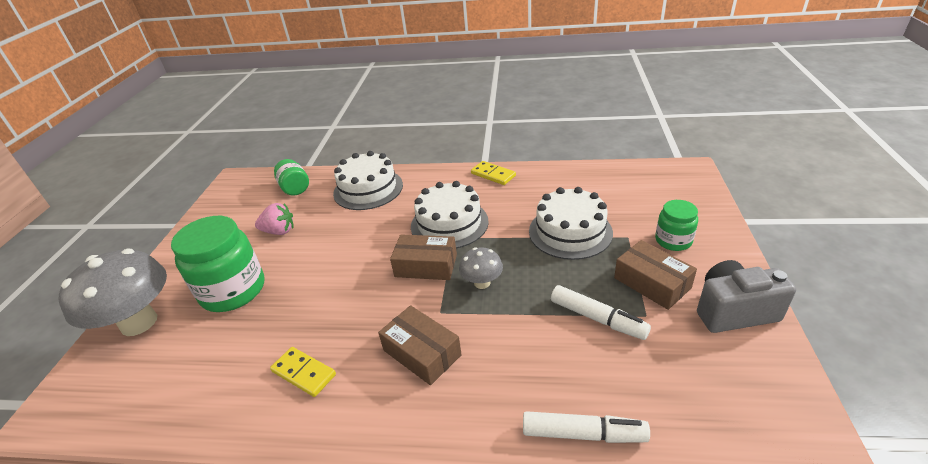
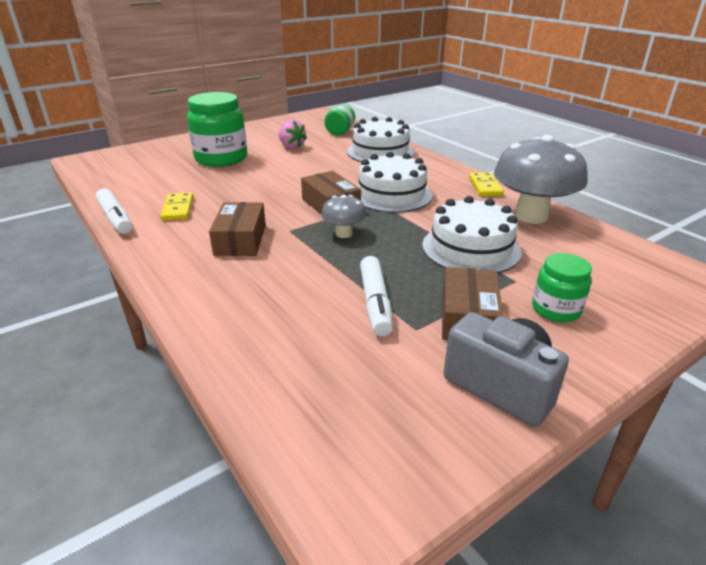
camera: 45 degrees right, 5 degrees down
grey mushroom [58,249,167,336] -> grey mushroom moved to [494,135,587,224]
white marker [523,411,650,443] -> white marker moved to [96,188,132,234]

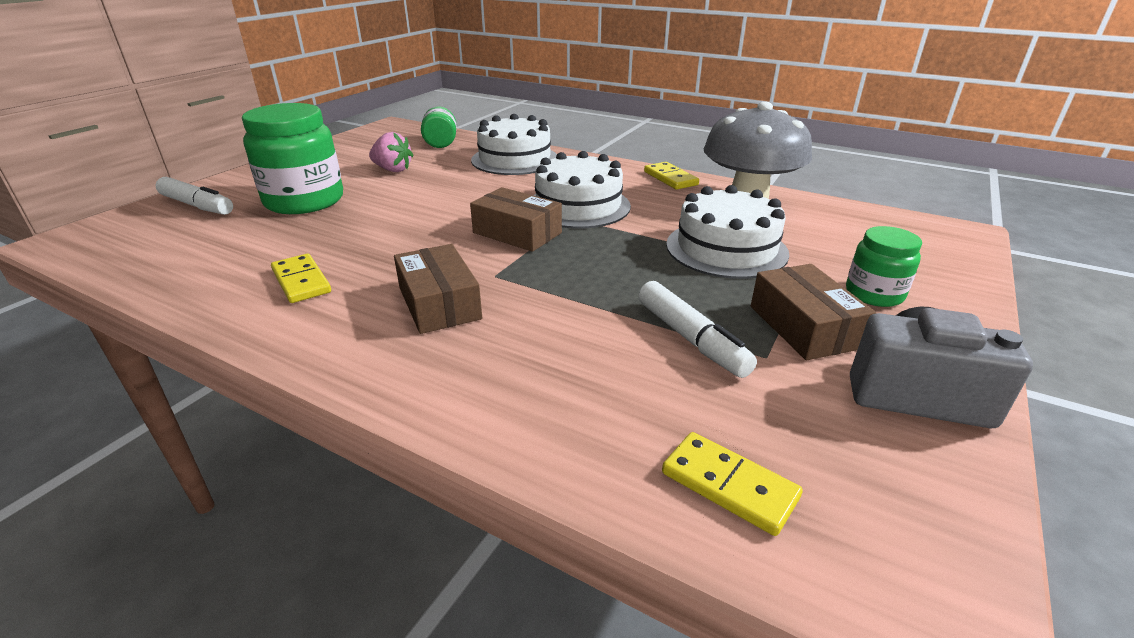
camera: 25 degrees left, 0 degrees up
white marker [96,188,132,234] -> white marker moved to [156,177,233,215]
grey mushroom [321,194,366,238] -> none
none -> yellow domino [662,432,803,536]

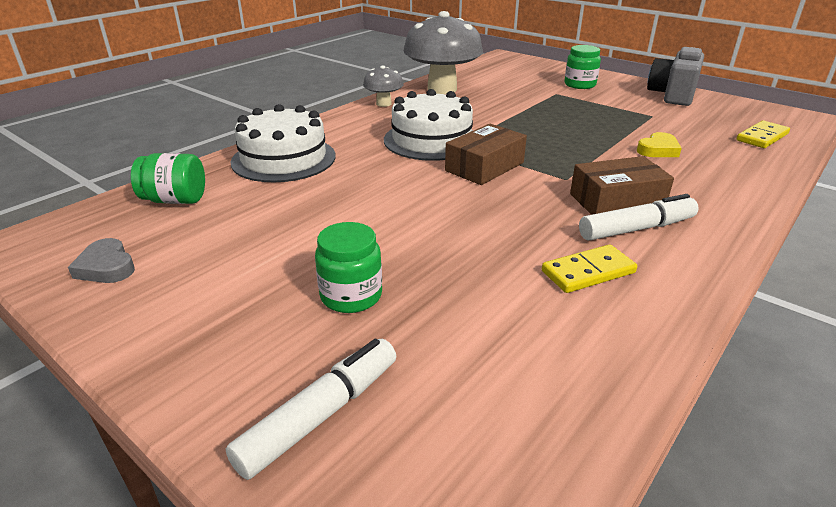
camera: 80 degrees left, 0 degrees up
green jar [242,103,343,214] -> green jar [315,222,382,313], size x0.54
pink strawberry [369,132,414,172] -> none
white marker [638,281,757,378] -> white marker moved to [579,194,699,240]
yellow domino [644,162,699,190] -> grey mushroom [363,65,404,107]
white cake [666,185,789,279] -> none
brown box [751,264,876,360] -> none
none -> grey heart [68,238,135,283]
none -> yellow heart [637,132,682,157]

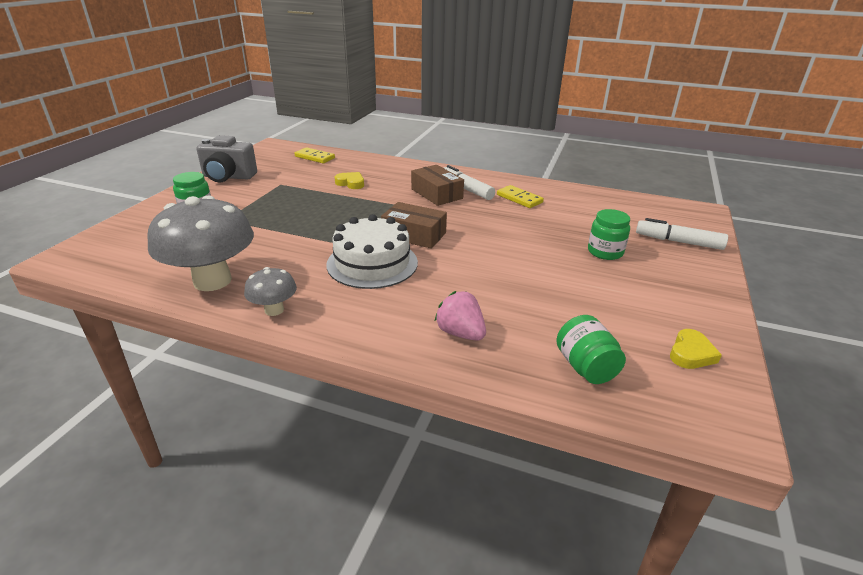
camera: 110 degrees left, 0 degrees up
grey heart [68,238,135,283] -> yellow heart [670,329,722,369]
white cake [230,104,336,182] -> pink strawberry [435,291,486,341]

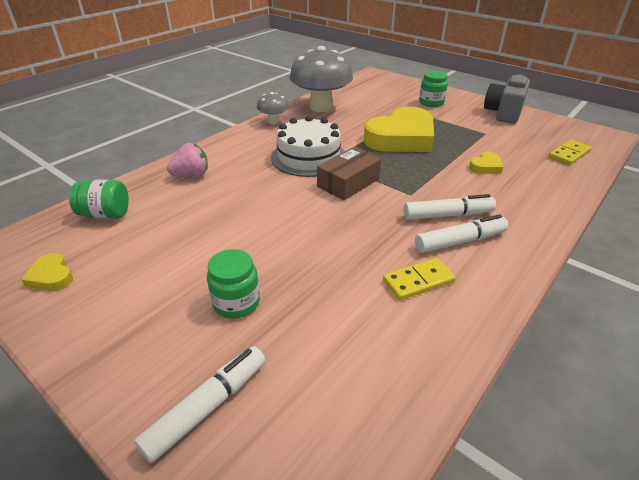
camera: 110 degrees right, 5 degrees up
brown box [411,165,464,206] -> white marker [403,194,496,220]
none -> yellow heart [364,107,434,152]

